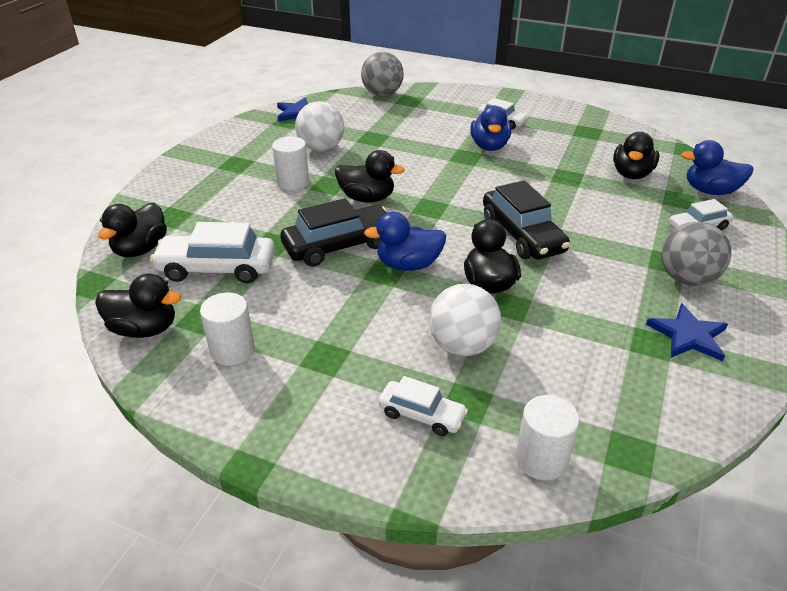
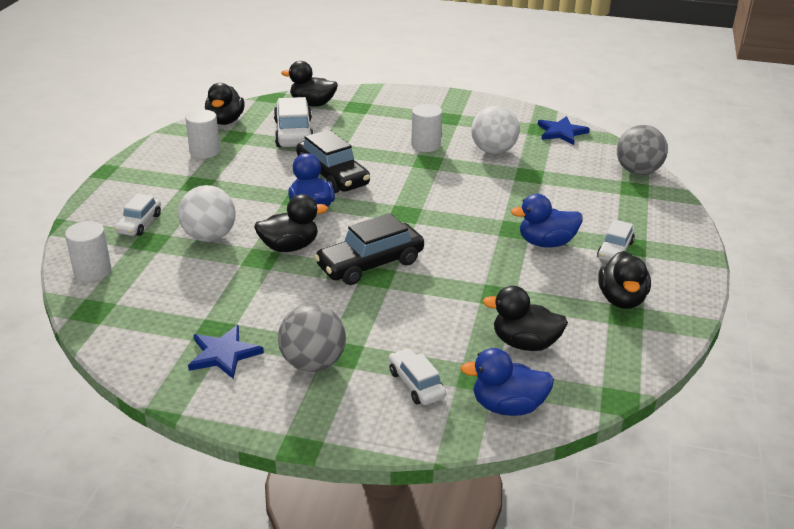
camera: 80 degrees right, 5 degrees down
black duck [335,150,405,202] -> black duck moved to [598,251,651,309]
blue duck [681,140,753,195] -> blue duck turned 90 degrees counterclockwise [460,348,554,416]

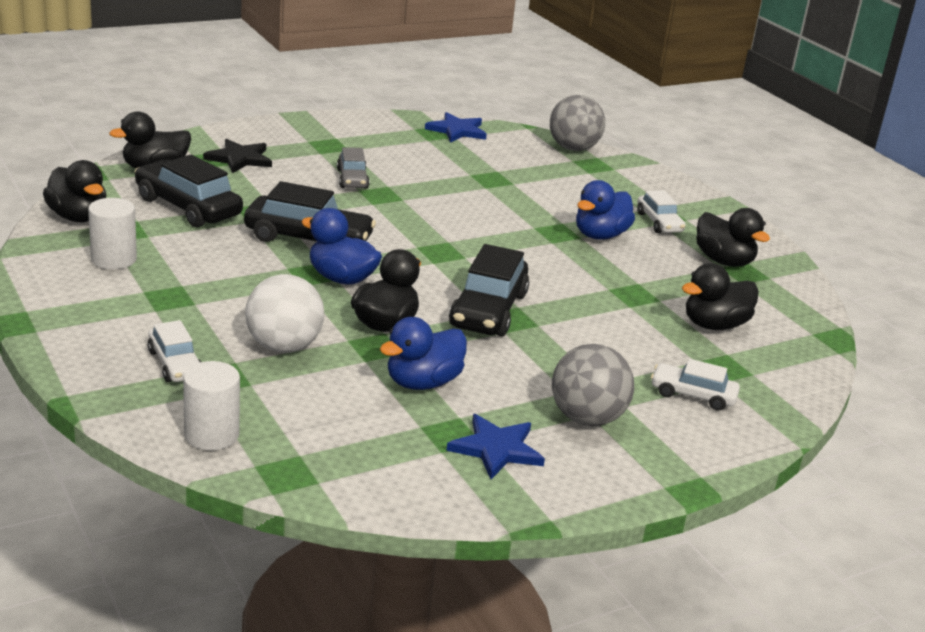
camera: 45 degrees left, 5 degrees down
white car [274,97,314,147] -> black car [135,155,243,227]
white cylinder [411,104,442,152] -> grey car [337,147,370,189]
blue duck [460,348,554,416] -> blue duck moved to [380,317,467,390]
white ball [471,106,520,154] -> none
none -> black star [203,139,272,173]

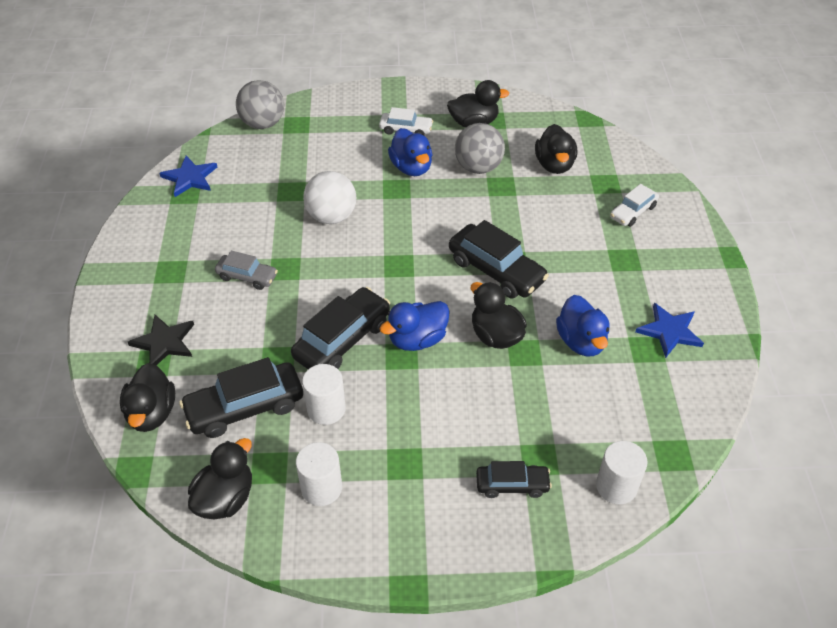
camera: 60 degrees left, 20 degrees up
black duck [43,160,107,222] -> black duck turned 45 degrees counterclockwise [188,438,252,519]
white car [148,320,201,382] -> black car [476,461,552,498]
white ball [245,274,324,353] -> white ball moved to [303,171,356,224]
grey ball [552,344,634,426] -> grey ball moved to [455,123,505,174]
none -> white cylinder [302,364,346,425]

